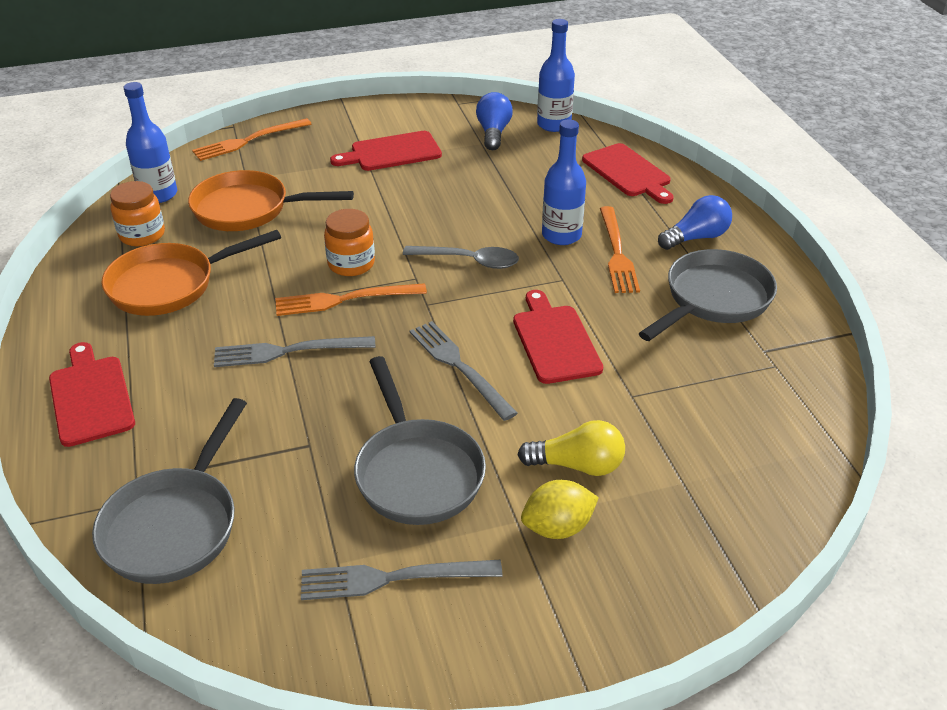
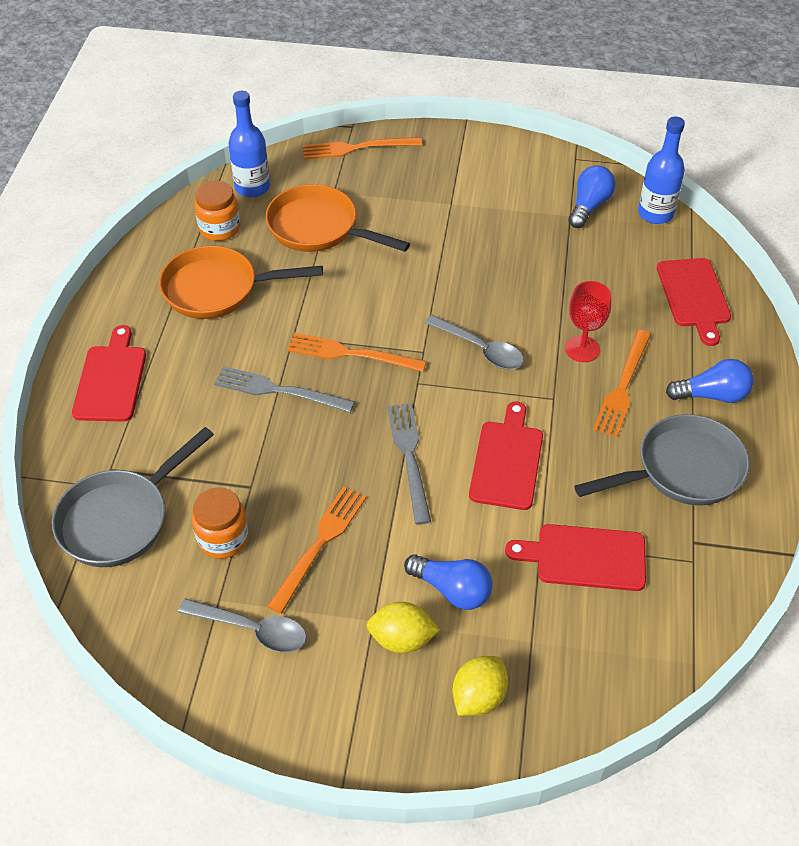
camera: 25 degrees right, 10 degrees up
grey fork [301,560,502,600] -> grey spoon [178,598,307,652]
orange jar [324,209,375,276] -> orange jar moved to [192,487,249,559]
red cutting board [330,131,442,171] -> red cutting board moved to [505,524,646,591]
grey pan [354,356,486,525] -> orange fork [267,486,366,614]
yellow light bulb [517,420,625,476] -> blue light bulb [404,554,493,610]
blue bottle [542,119,586,245] -> red goblet [565,281,611,362]
none -> yellow lemon [453,656,508,716]

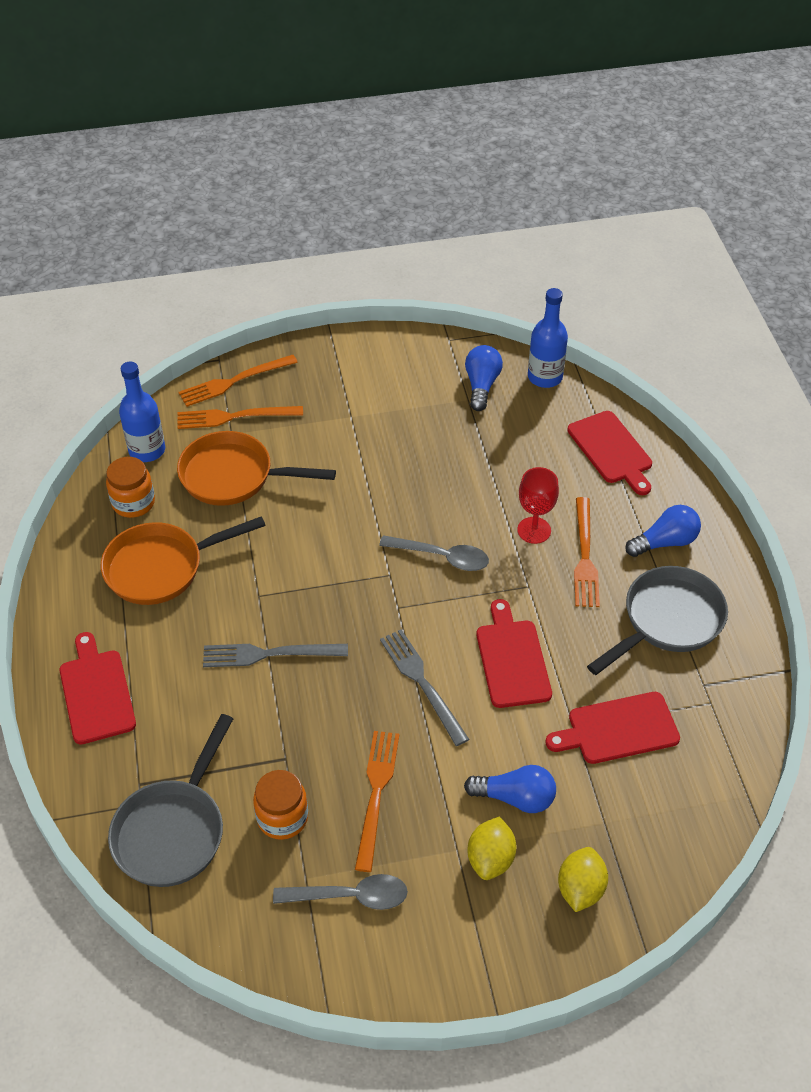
camera: 20 degrees left, 0 degrees up
orange fork [287,333,426,372] -> orange fork moved to [177,406,303,429]
yellow lemon [367,602,440,653] -> yellow lemon turned 60 degrees counterclockwise [468,816,516,880]

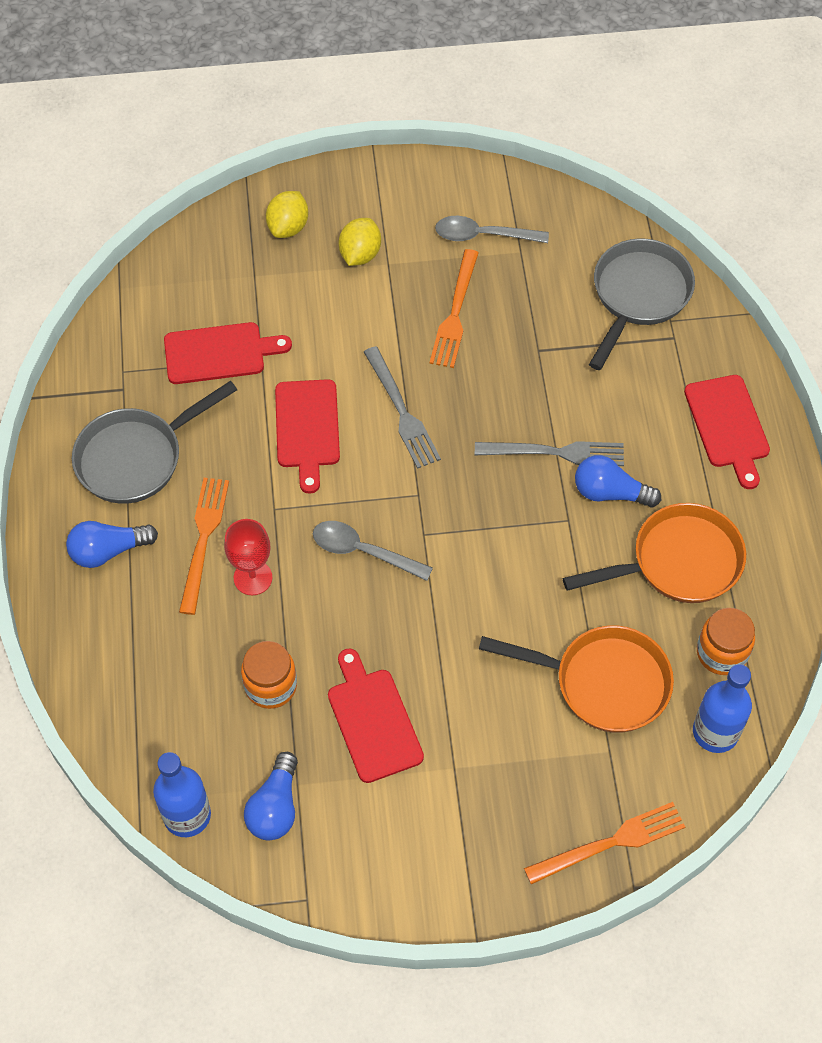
camera: 175 degrees left, 10 degrees up
orange fork [177,406,303,429] -> none
orange jar [253,770,308,840] -> orange jar moved to [241,641,297,709]
blue light bulb [464,765,556,813] -> blue light bulb moved to [575,455,661,507]
red cutting board [567,411,652,495] -> red cutting board moved to [328,648,424,783]

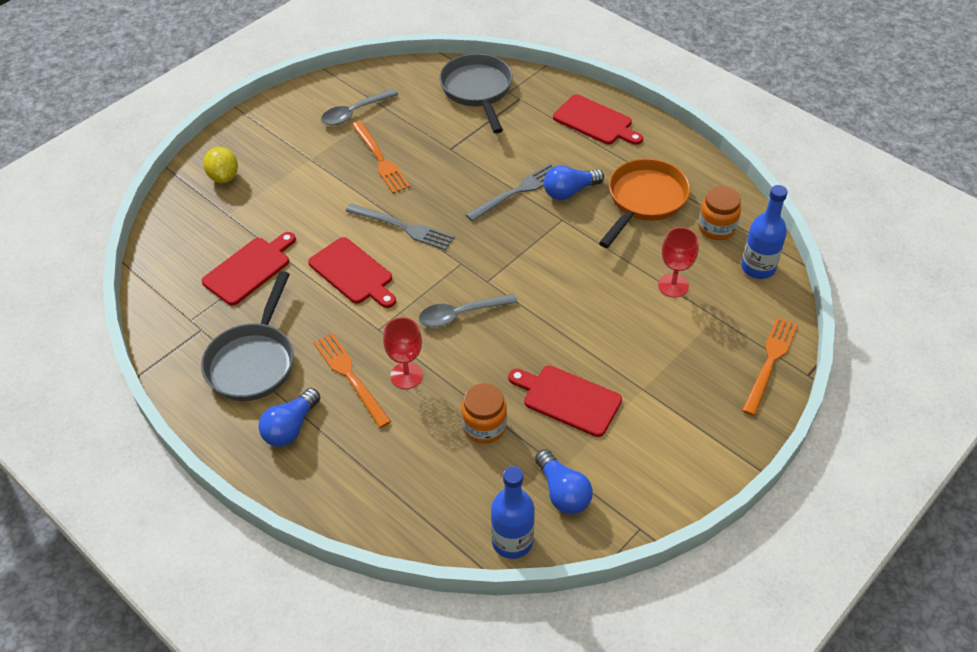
camera: 40 degrees left, 10 degrees down
yellow lemon [339,218,381,266] -> none
orange pan [479,625,674,733] -> red goblet [658,227,699,297]

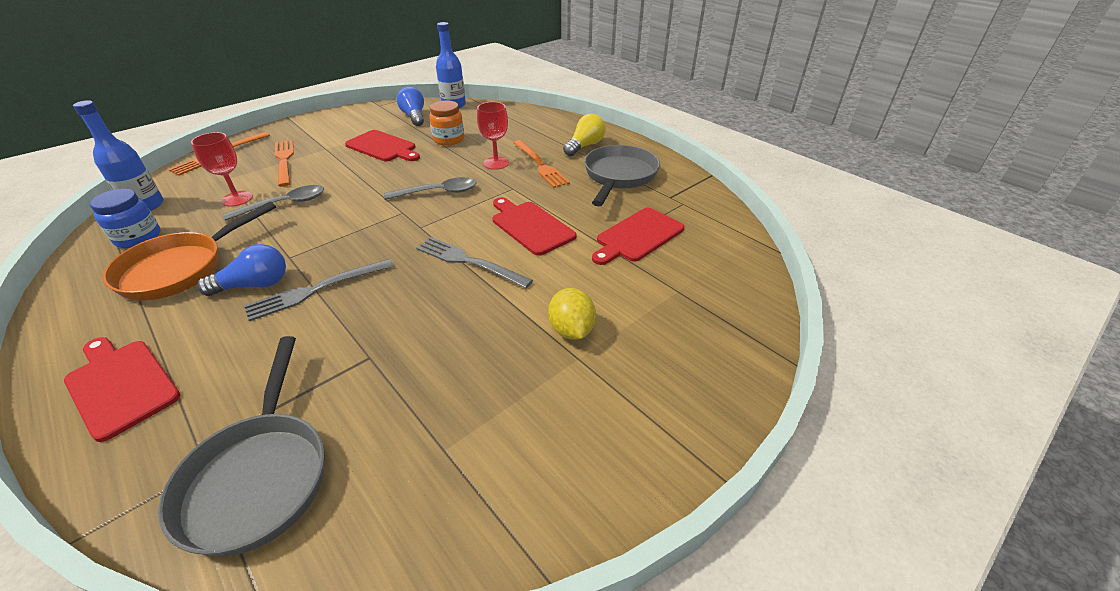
camera: 175 degrees left, 10 degrees down
yellow lemon [203,147,238,183] -> yellow lemon moved to [548,288,596,340]
blue light bulb [258,388,320,447] -> yellow light bulb [563,114,606,156]
grey spoon [321,89,398,125] -> grey spoon moved to [223,185,324,221]
orange fork [352,121,410,193] -> orange fork moved to [275,140,294,187]
orange jar [698,186,741,240] -> blue jar [90,189,160,248]

